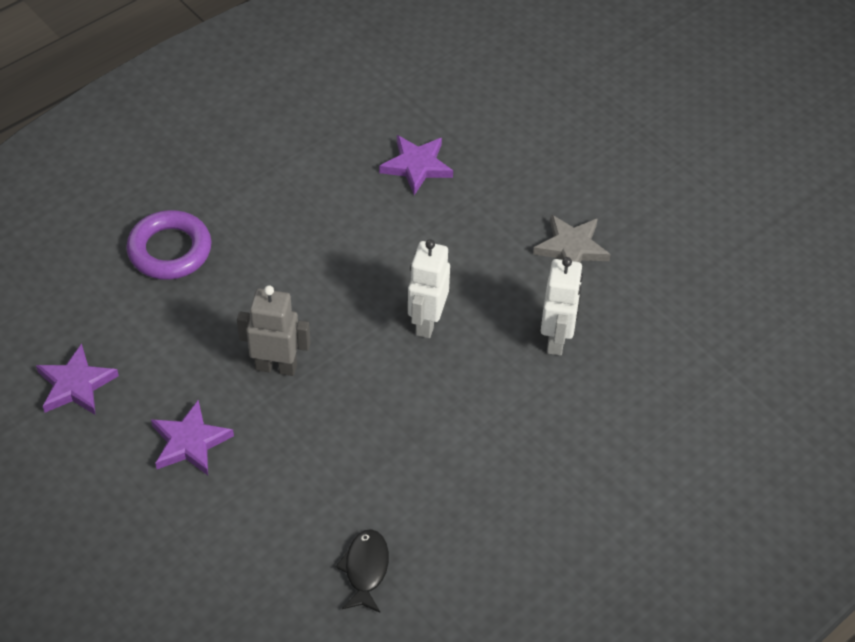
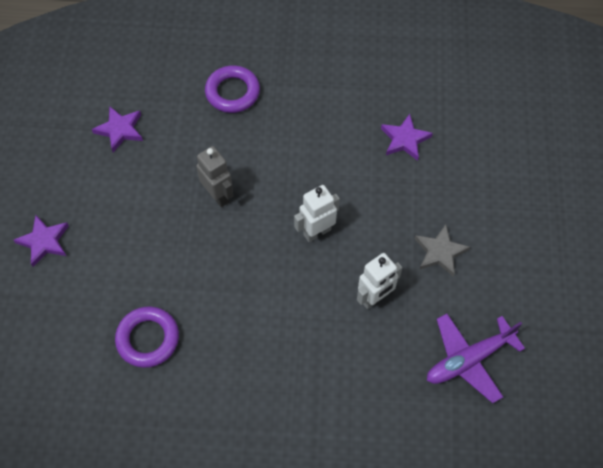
camera: 45 degrees right, 10 degrees up
purple star [151,400,234,475] -> purple star moved to [14,215,69,267]
black fish [335,529,389,613] -> purple ring [115,306,179,368]
none -> purple plane [427,314,525,403]

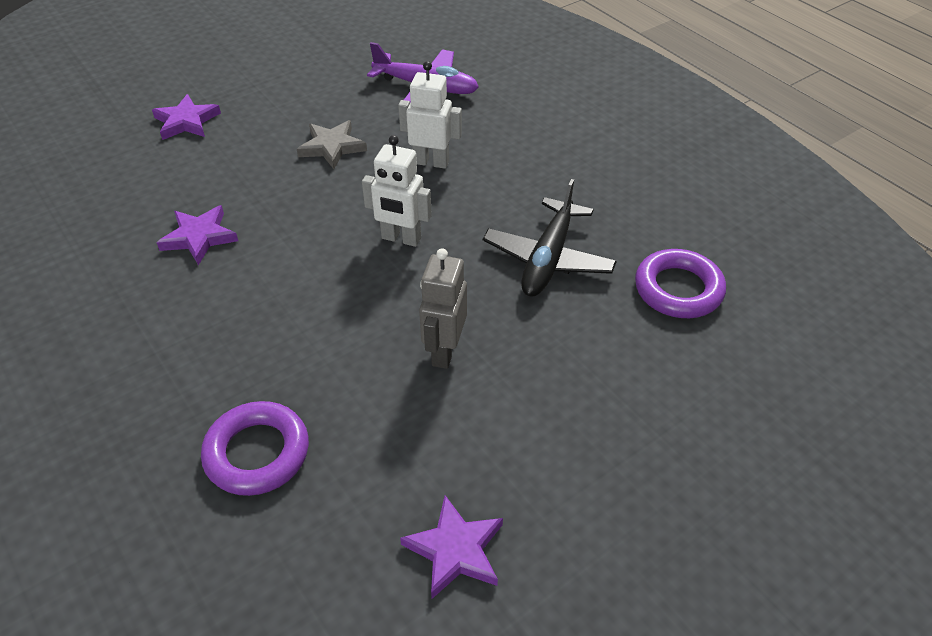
camera: 130 degrees left, 15 degrees down
purple star [14,215,69,267] -> purple star moved to [152,94,221,140]
none -> black plane [483,179,616,297]

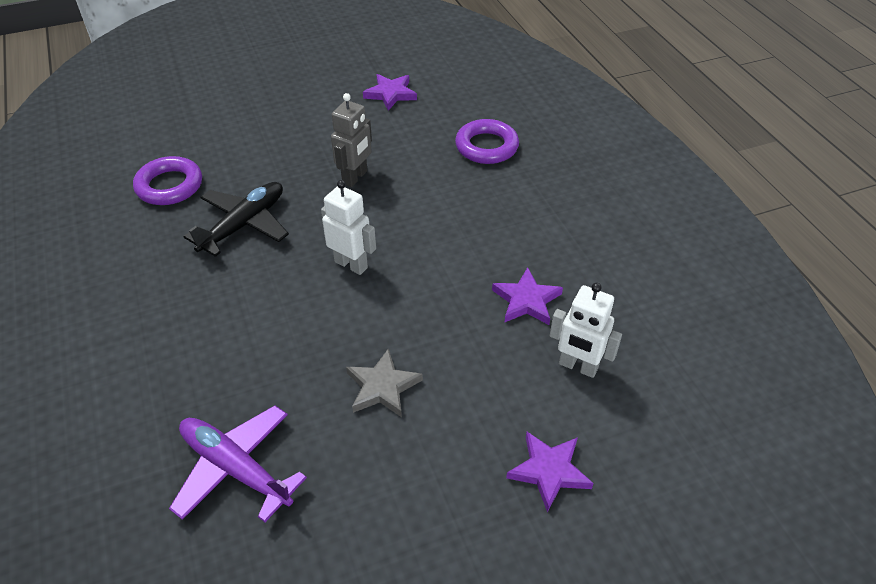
camera: 165 degrees left, 0 degrees up
white robot [398,61,462,169] -> white robot moved to [550,283,622,378]

